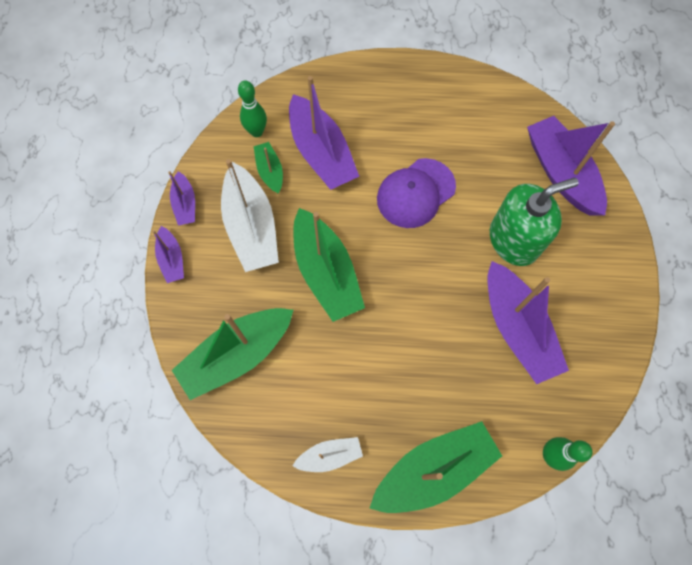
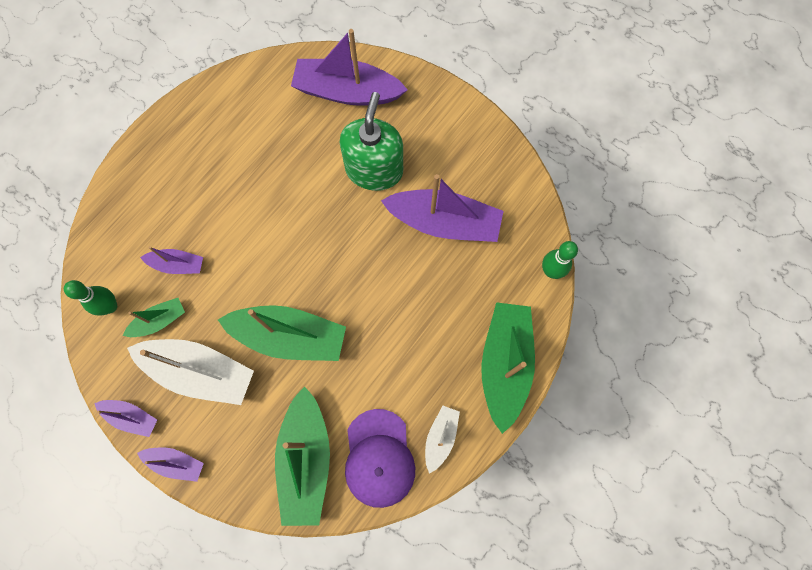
camera: 55 degrees left, 5 degrees up
green boat [254,142,283,193] -> green boat turned 135 degrees clockwise [123,298,185,337]
purple boat [289,76,360,190] -> purple boat [140,246,203,274], size x0.51
purple cap [377,158,456,228] -> purple cap moved to [345,409,415,508]

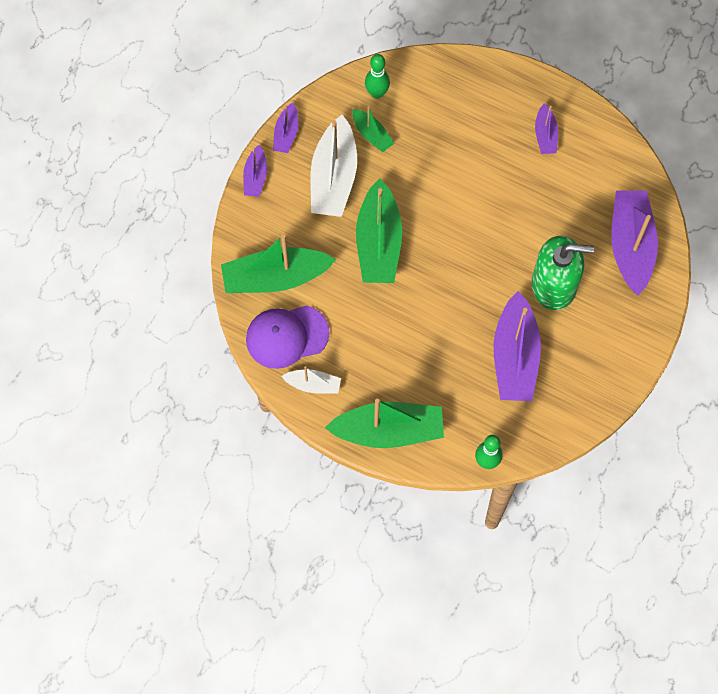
camera: 80 degrees right, 5 degrees down
purple boat [140,246,203,274] -> purple boat moved to [535,103,558,154]

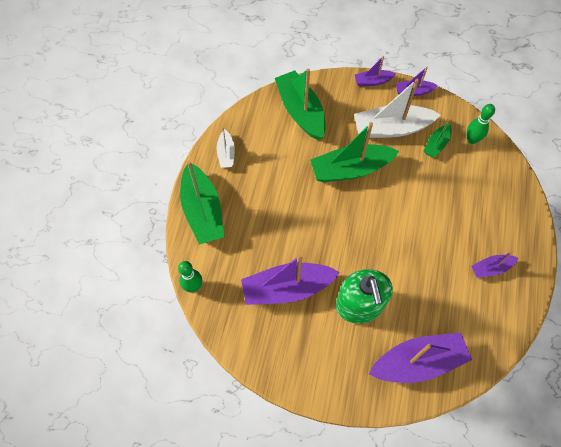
camera: 75 degrees right, 5 degrees down
purple cap [246,305,329,369] -> none

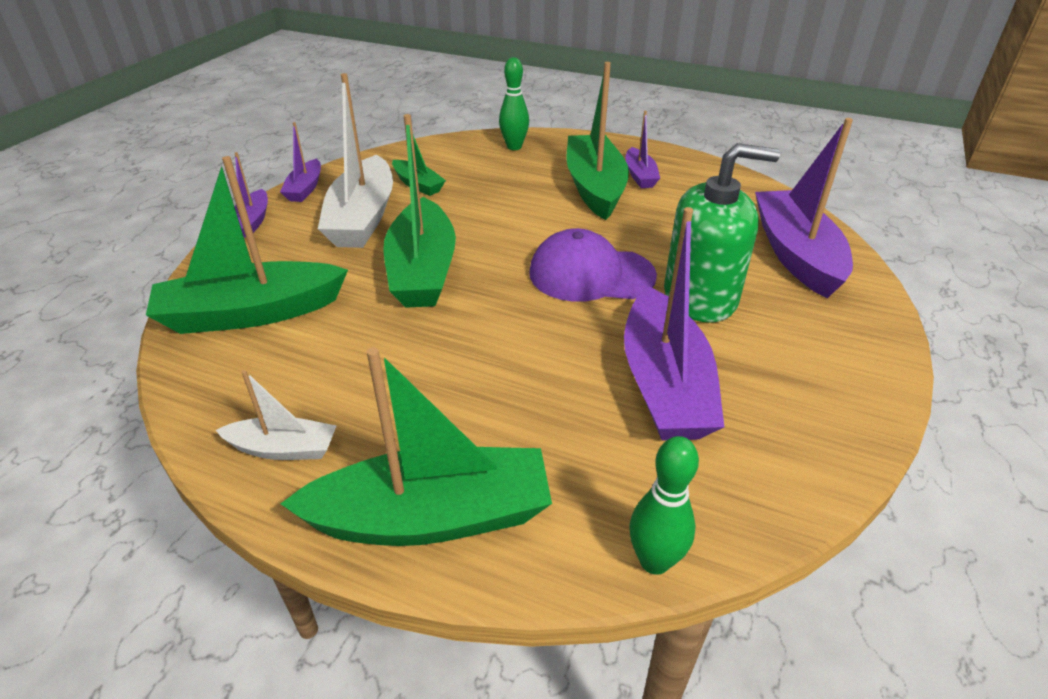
camera: 80 degrees left, 25 degrees down
green bowling pin [467,104,495,144] -> green bowling pin moved to [499,57,529,150]
none -> purple cap [529,228,657,302]
none -> green boat [566,62,629,220]

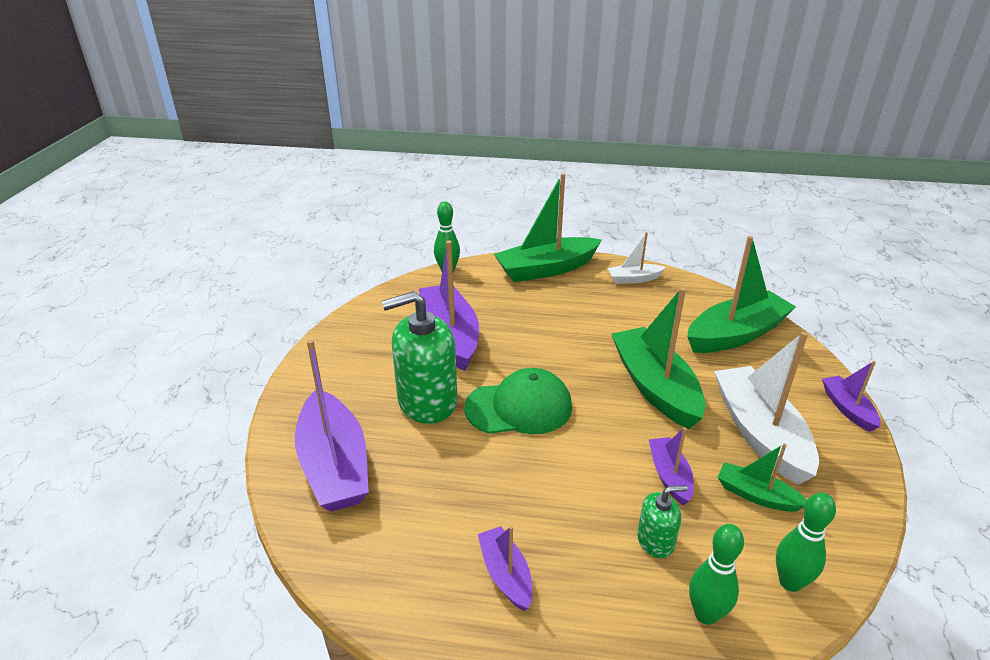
camera: 165 degrees right, 5 degrees down
purple boat [280,122,321,202] -> purple boat moved to [649,427,694,505]
purple cap [529,228,657,302] -> green cap [464,368,572,434]
green boat [566,62,629,220] -> none
none -> green soap dispenser [637,485,688,558]
none -> green bowling pin [776,492,836,592]

